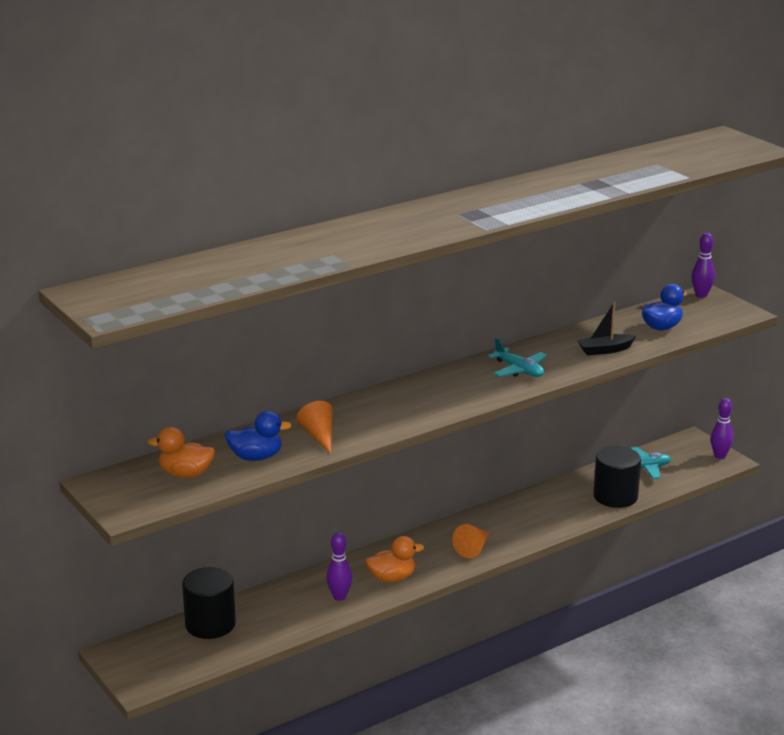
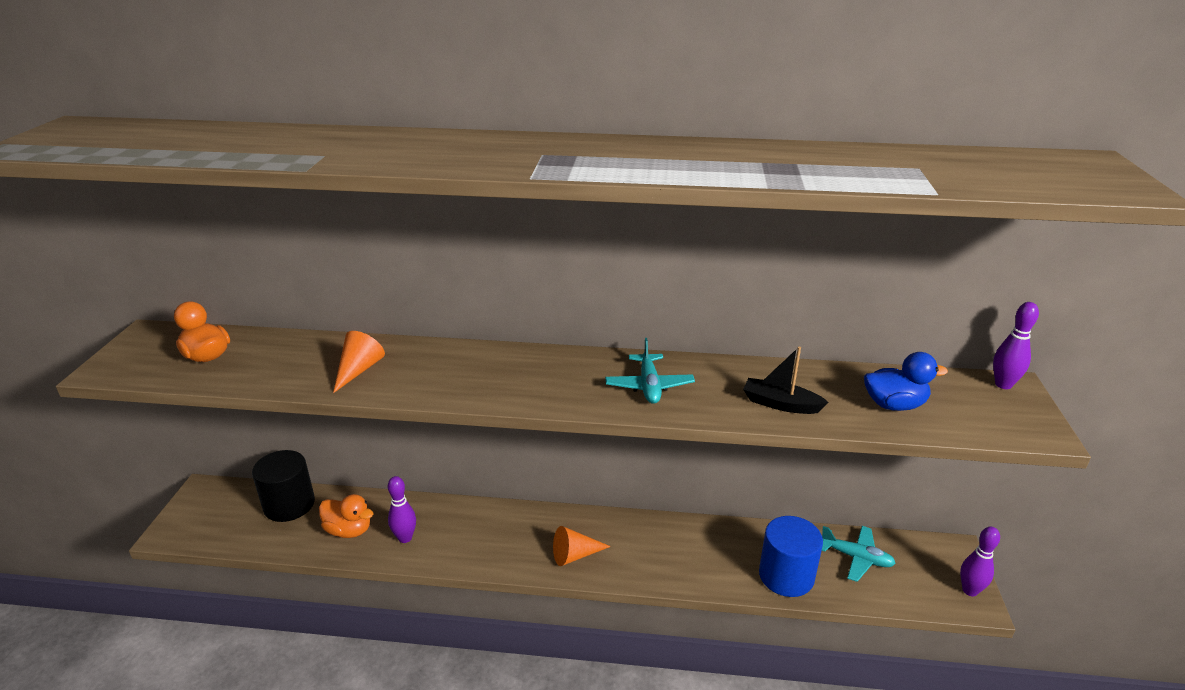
camera: 40 degrees right, 5 degrees up
blue duck [225,411,292,461] -> none
orange duck [365,536,424,583] -> orange duck moved to [319,494,374,538]
black cylinder [593,446,641,508] -> blue cylinder [759,516,823,597]

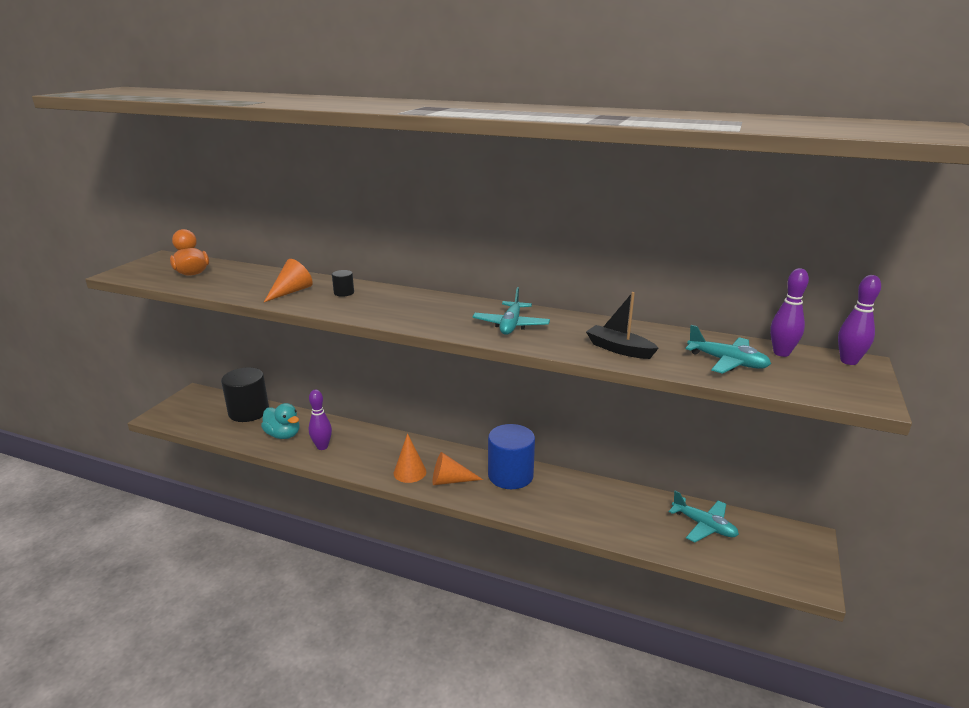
camera: 15 degrees right, 5 degrees down
orange duck [319,494,374,538] -> turquoise duck [261,403,299,439]
blue cylinder [759,516,823,597] -> blue cylinder moved to [488,424,535,489]
blue duck [864,352,948,411] -> turquoise plane [686,325,771,374]
purple bowling pin [960,527,1000,596] -> purple bowling pin moved to [770,268,809,357]
none -> black cylinder [332,270,354,297]
none -> orange cone [394,433,426,483]

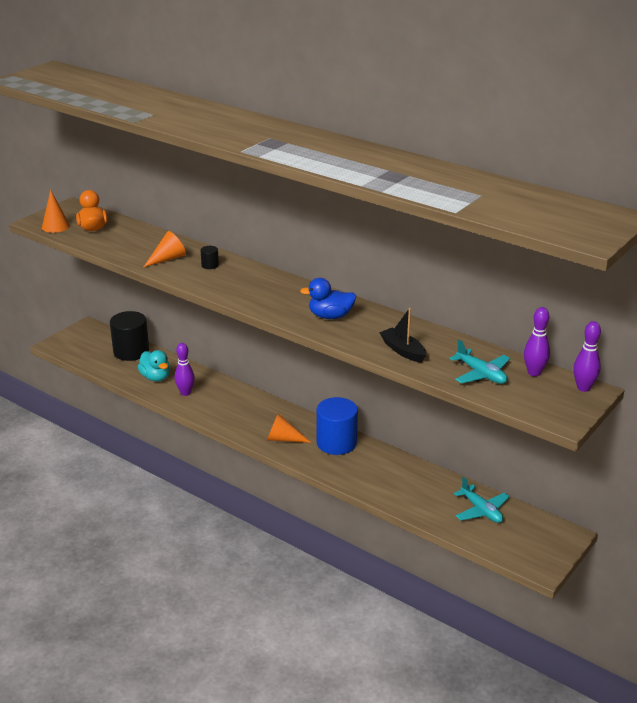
camera: 15 degrees right, 5 degrees up
orange cone [394,433,426,483] -> orange cone moved to [42,190,70,233]
turquoise plane [472,287,550,335] -> blue duck [300,278,356,319]

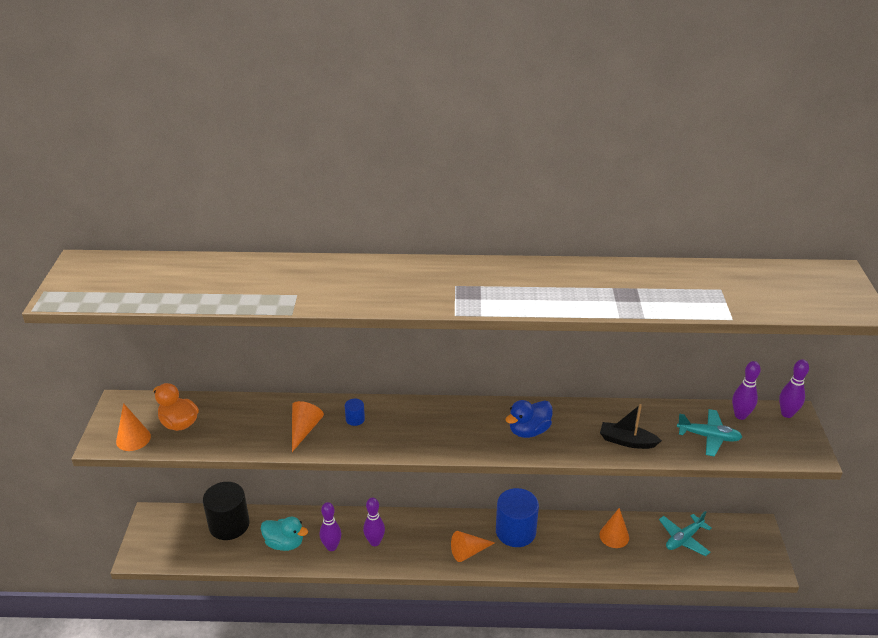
camera: 35 degrees left, 5 degrees up
black cylinder [201,246,219,269] -> blue cylinder [345,399,365,426]
turquoise plane [454,477,510,523] -> turquoise plane turned 120 degrees clockwise [659,511,712,556]
none -> purple bowling pin [363,497,385,546]
none -> orange cone [599,508,629,548]

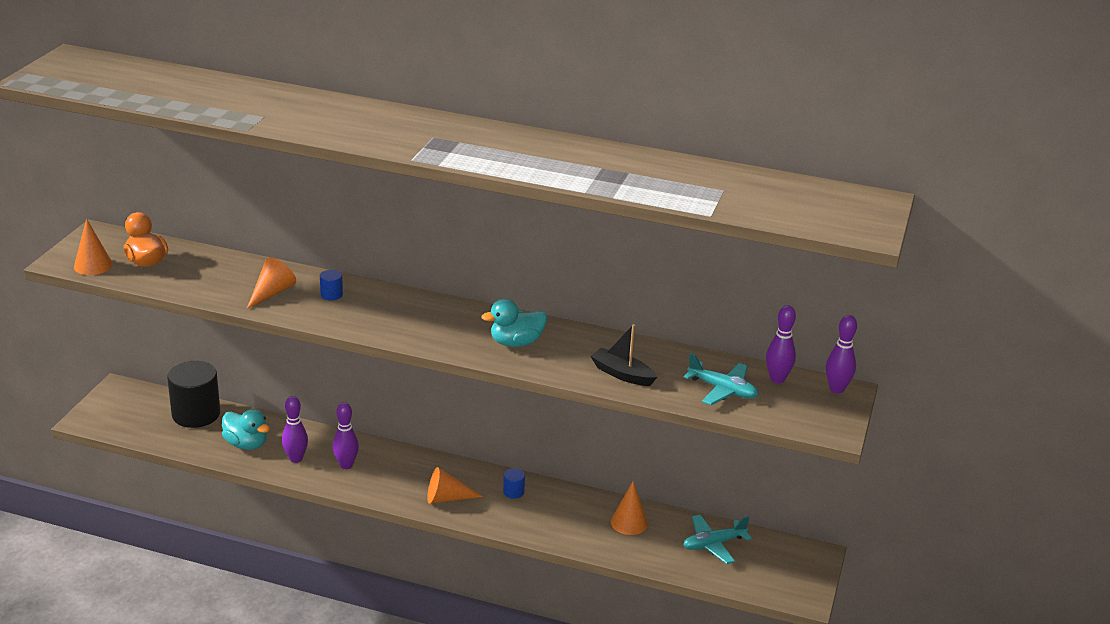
camera: 15 degrees right, 5 degrees down
blue cylinder [496,488,539,547] -> blue cylinder [503,468,525,499], size x0.42
blue duck [505,400,553,438] -> turquoise duck [481,298,547,347]

